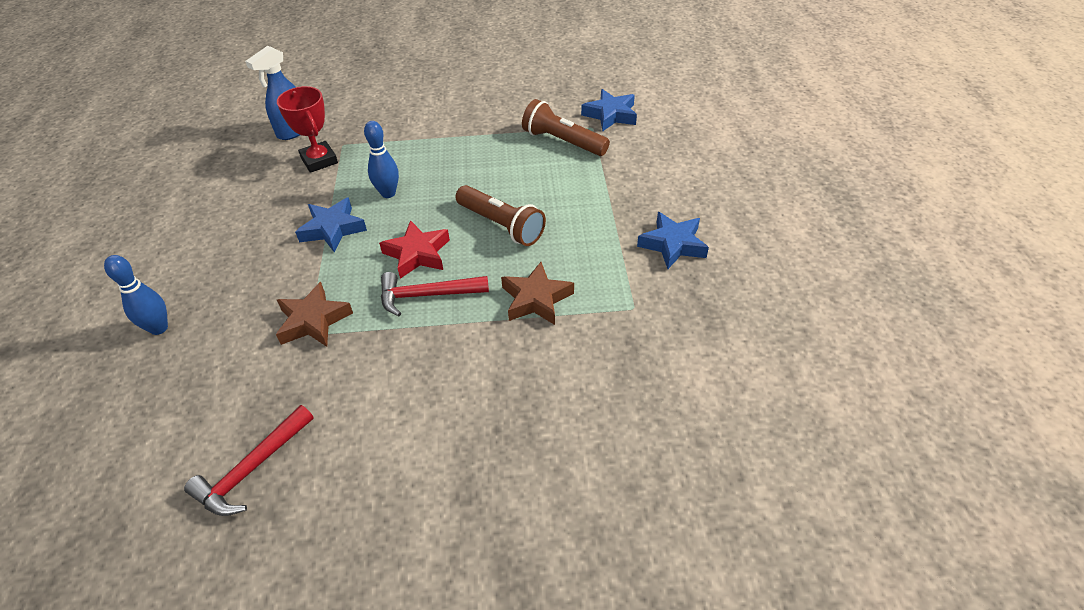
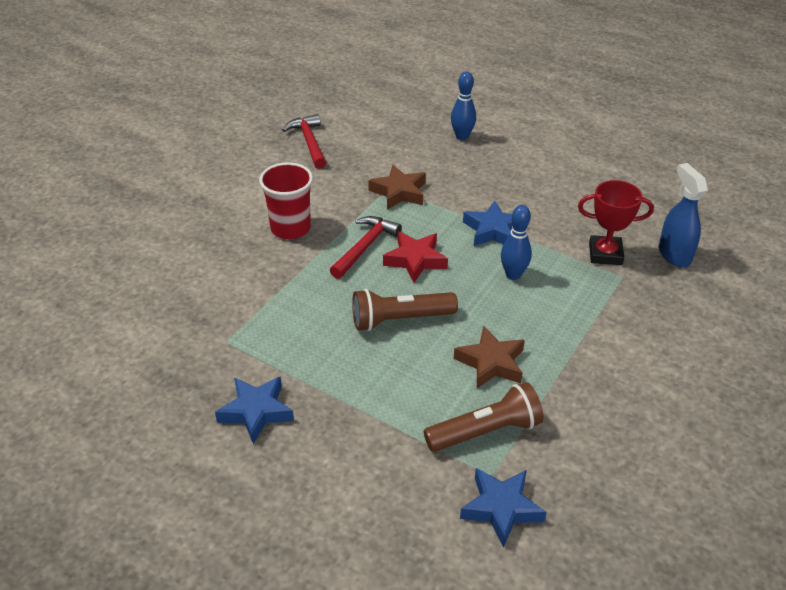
camera: 125 degrees right, 5 degrees down
brown star [501,262,574,325] -> brown star moved to [454,326,525,388]
none -> red cup [259,162,313,239]

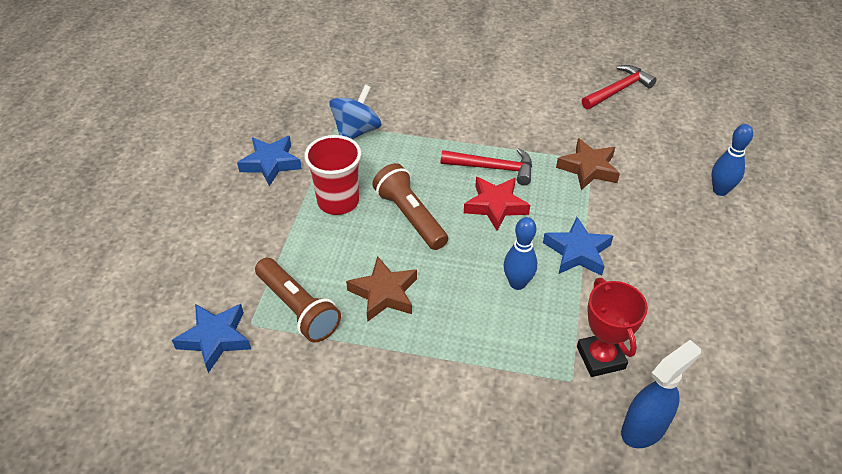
camera: 70 degrees right, 5 degrees up
red cup [259,162,313,239] -> red cup moved to [304,135,361,215]
none -> blue spinning top [329,85,382,139]

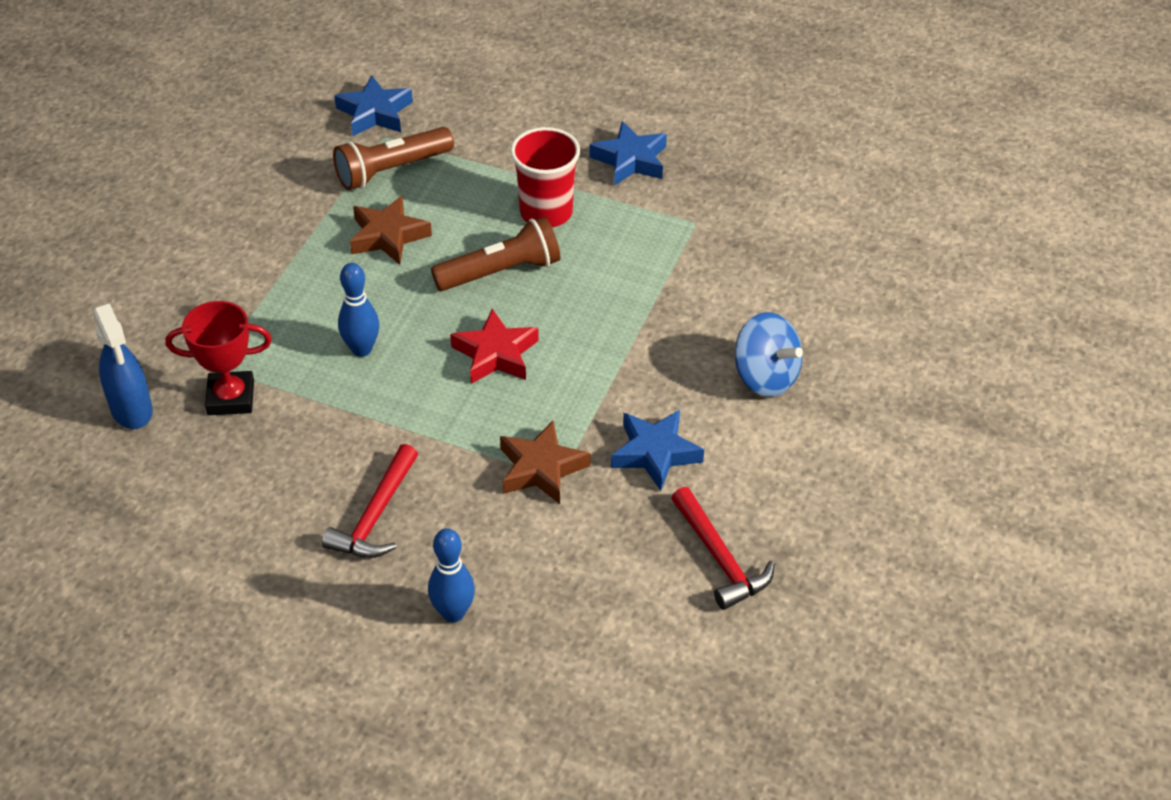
camera: 100 degrees right, 0 degrees up
blue spinning top [329,85,382,139] -> blue spinning top moved to [735,312,803,397]
red hammer [441,148,532,185] -> red hammer moved to [322,444,418,558]
blue star [543,217,613,276] -> blue star moved to [611,410,704,491]

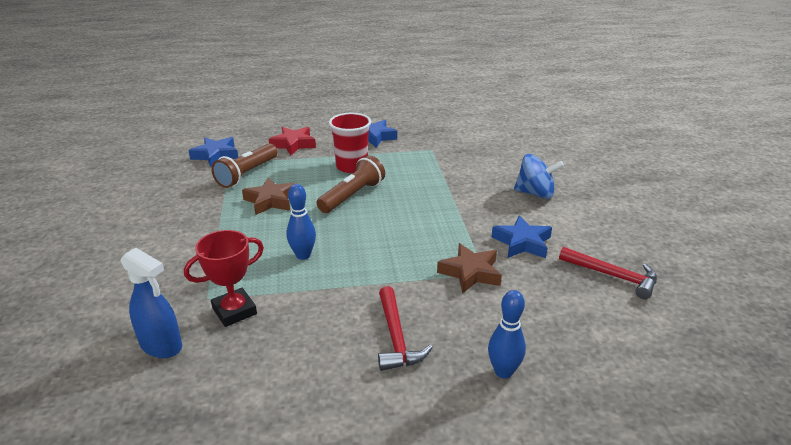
camera: 30 degrees left, 15 degrees down
red star [450,309,539,384] -> red star moved to [269,127,316,156]

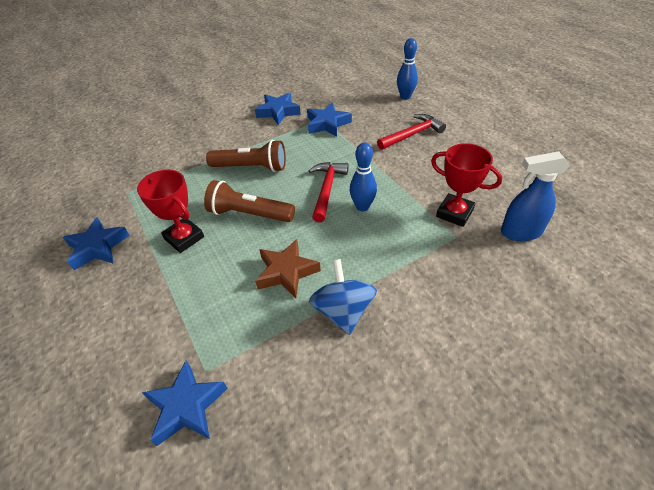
camera: 110 degrees left, 15 degrees up
blue spray bottle [121,247,182,358] -> blue spray bottle turned 105 degrees counterclockwise [501,151,570,241]
brown flashlight [211,144,278,188] -> brown flashlight moved to [206,140,286,172]
red star [269,127,316,156] -> none
red cup [329,113,371,173] -> red trophy [137,170,204,253]
brown star [437,243,502,293] -> blue star [307,103,352,137]
blue spinning top [514,154,564,199] -> blue spinning top moved to [309,259,377,335]
red hammer [559,247,657,299] -> red hammer moved to [309,162,349,222]

